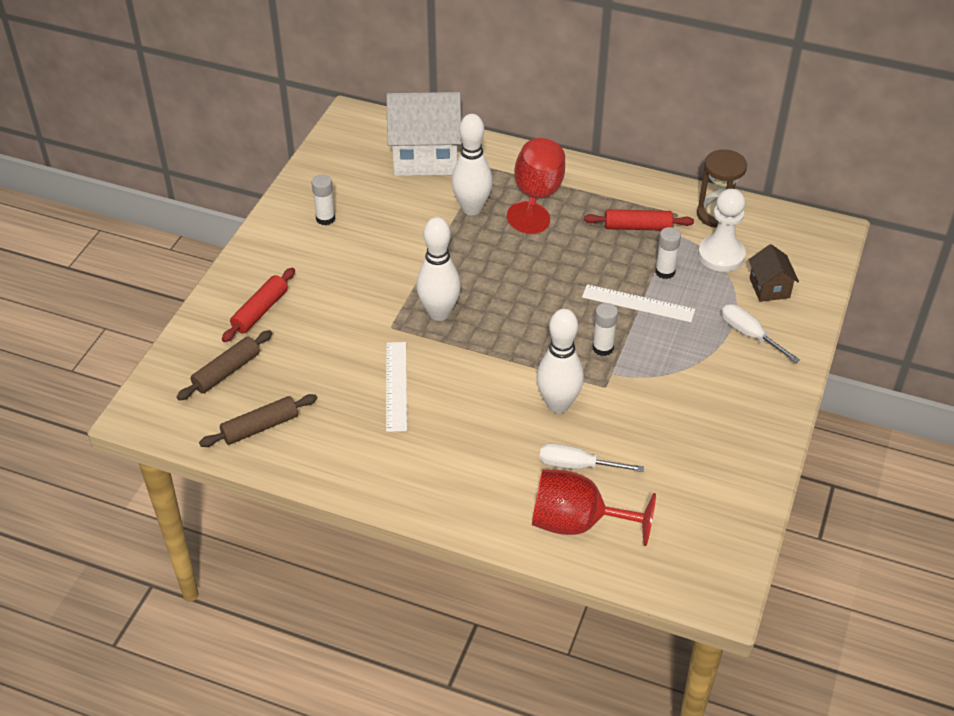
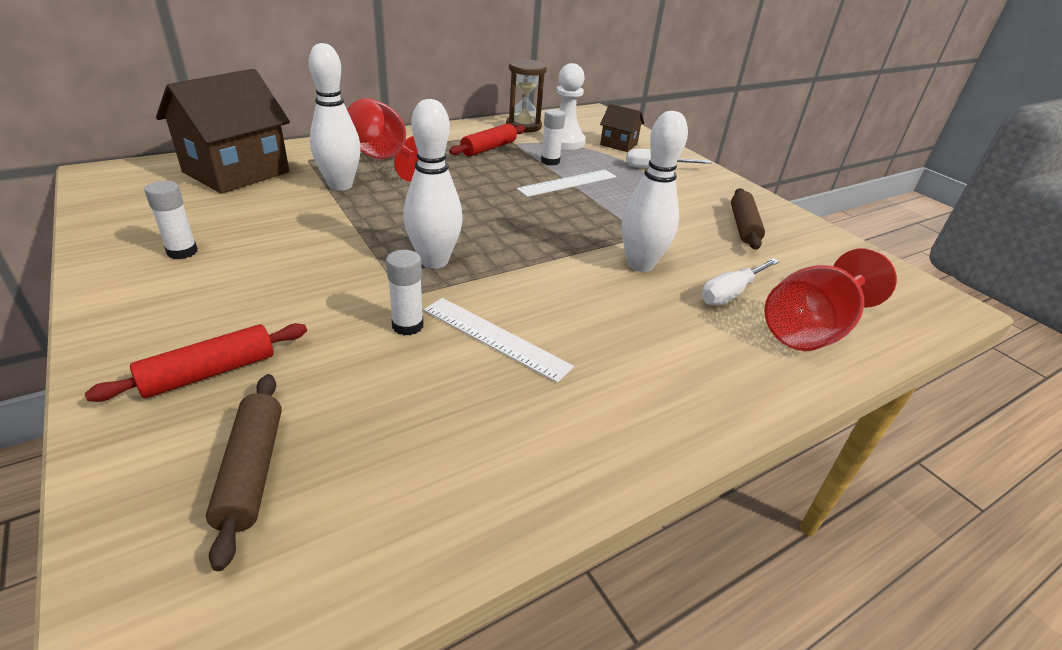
camera: 55 degrees left, 10 degrees down
brown rolling pin [199,394,317,447] -> brown rolling pin moved to [731,188,765,250]
red rolling pin [222,268,295,342] -> red rolling pin turned 75 degrees clockwise [85,323,307,402]
white house [386,92,462,176] -> brown house [156,69,290,194]
white glue stick [593,303,618,356] -> white glue stick moved to [386,250,423,336]

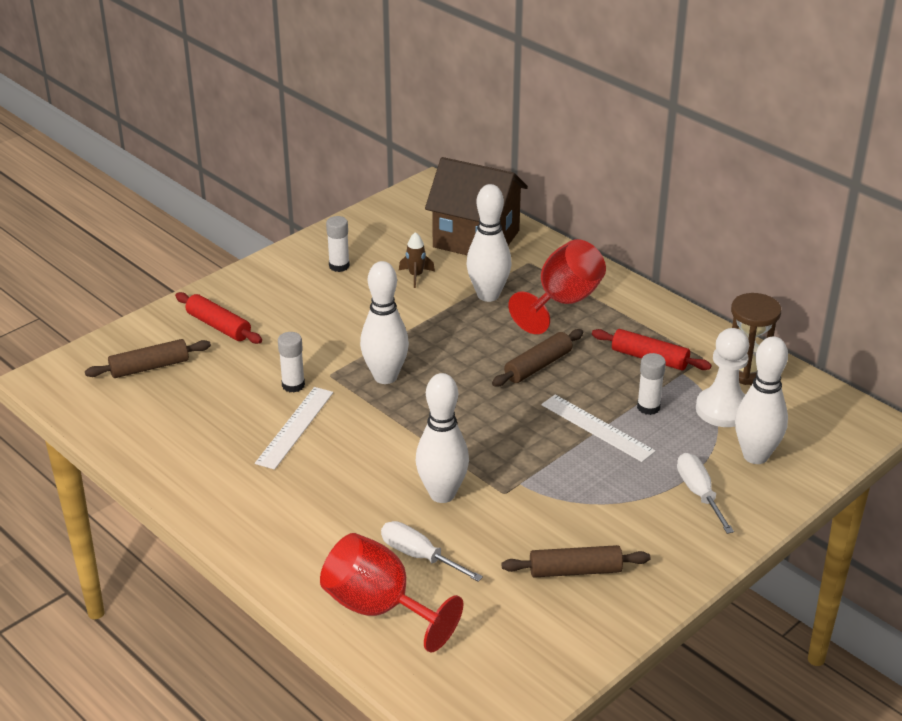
camera: 80 degrees right, 0 degrees up
brown house [600,104,644,152] -> white bowling pin [735,336,788,464]
none -> brown rocket [399,232,435,288]
none -> brown rolling pin [492,329,584,387]

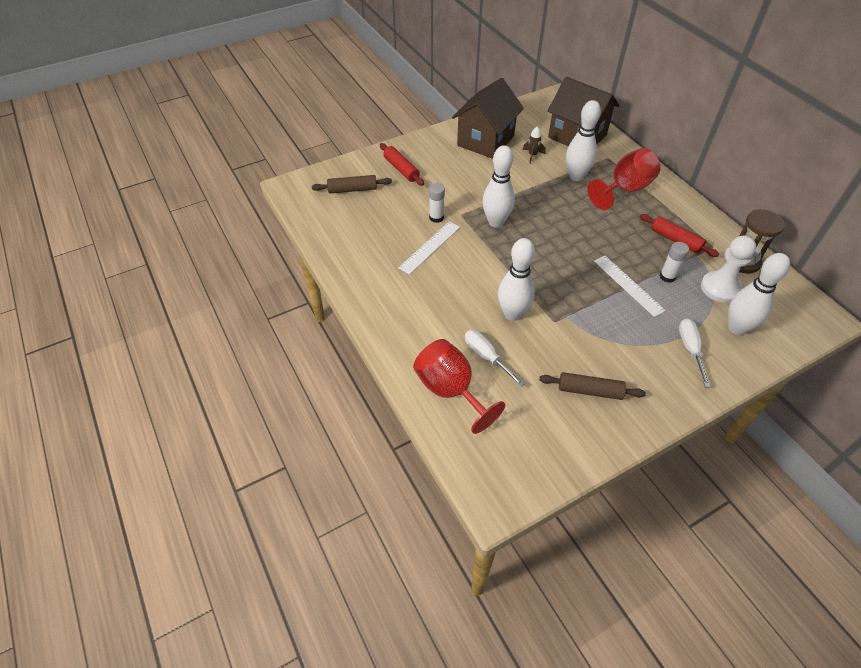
camera: 15 degrees right, 15 degrees up
white glue stick [326,216,350,272] -> brown house [452,78,524,159]
brown rolling pin [492,329,584,387] -> none

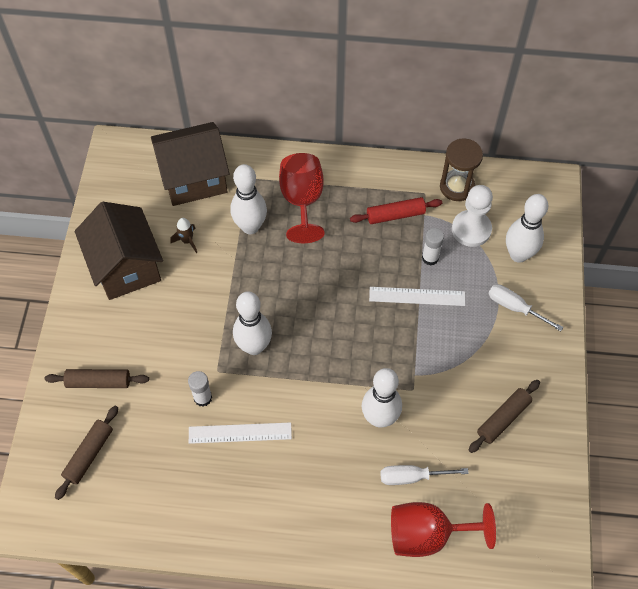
camera: 55 degrees left, 10 degrees up
red rolling pin [380,143,424,186] -> brown rolling pin [45,369,149,388]
white ruler [398,221,460,275] -> white ruler turned 75 degrees counterclockwise [189,422,292,444]

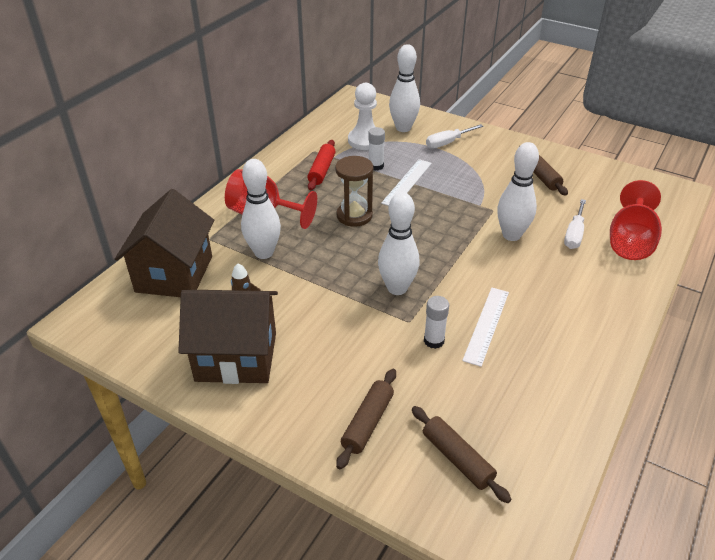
camera: 65 degrees left, 20 degrees down
brown hourglass [440,138,483,201] -> brown hourglass moved to [335,156,373,227]

